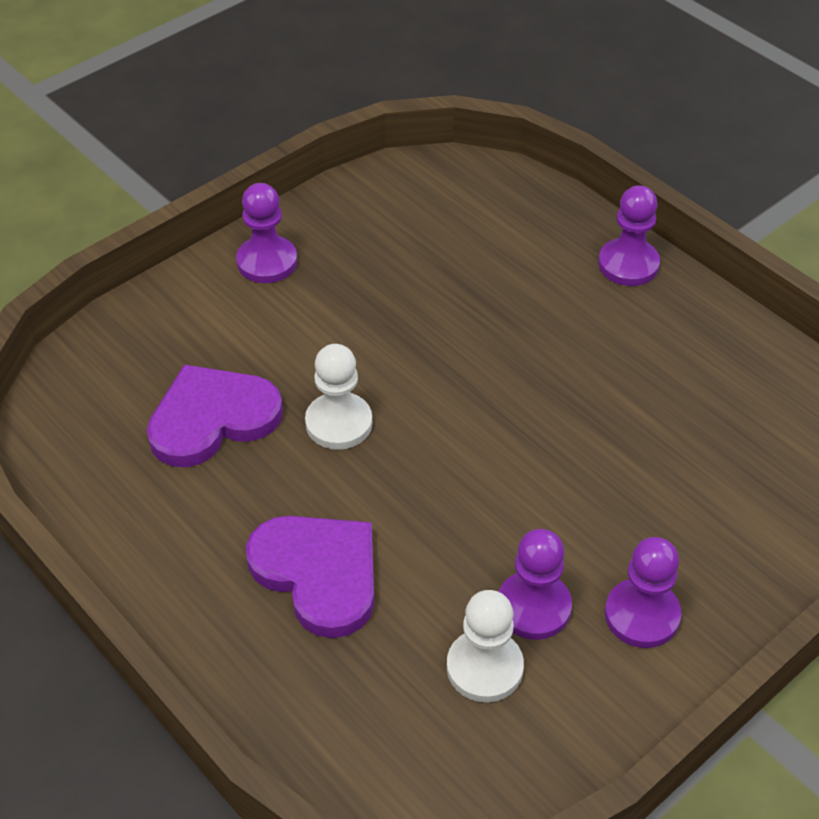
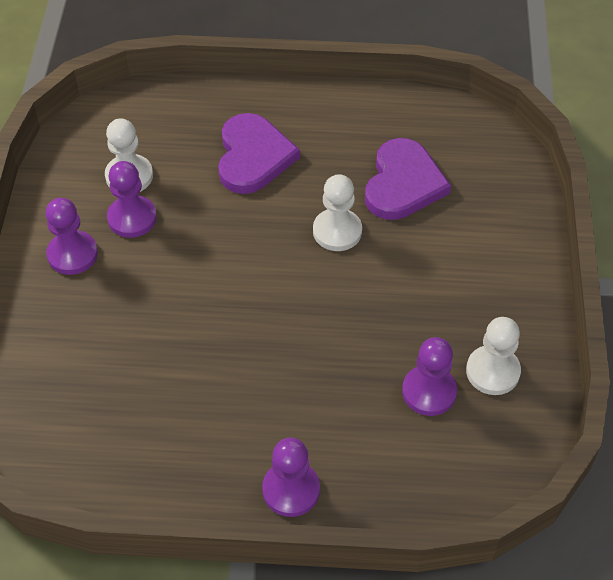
camera: 135 degrees right, 5 degrees up
purple pawn [236,183,297,283] -> purple pawn moved to [402,337,457,416]
purple heart [246,516,374,638] -> purple heart turned 90 degrees counterclockwise [218,113,300,194]
none -> white pawn [466,317,521,395]

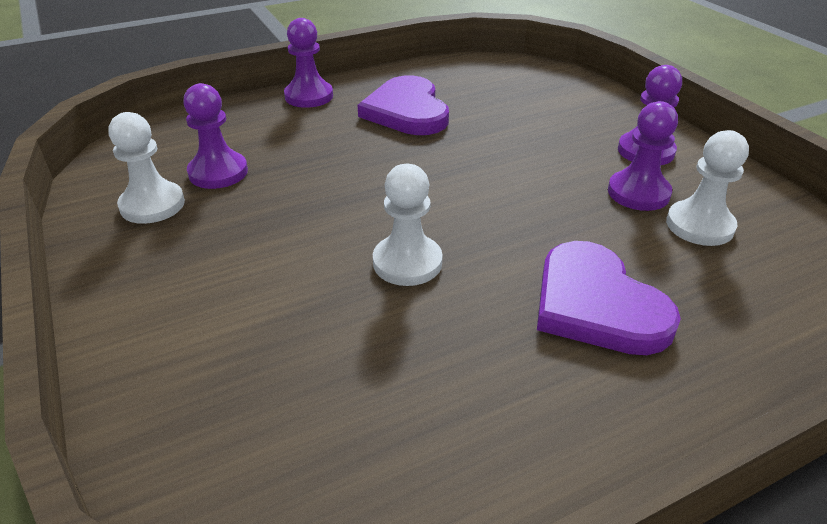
camera: 150 degrees right, 15 degrees down
purple heart [365,138,451,220] -> purple heart moved to [358,75,449,135]

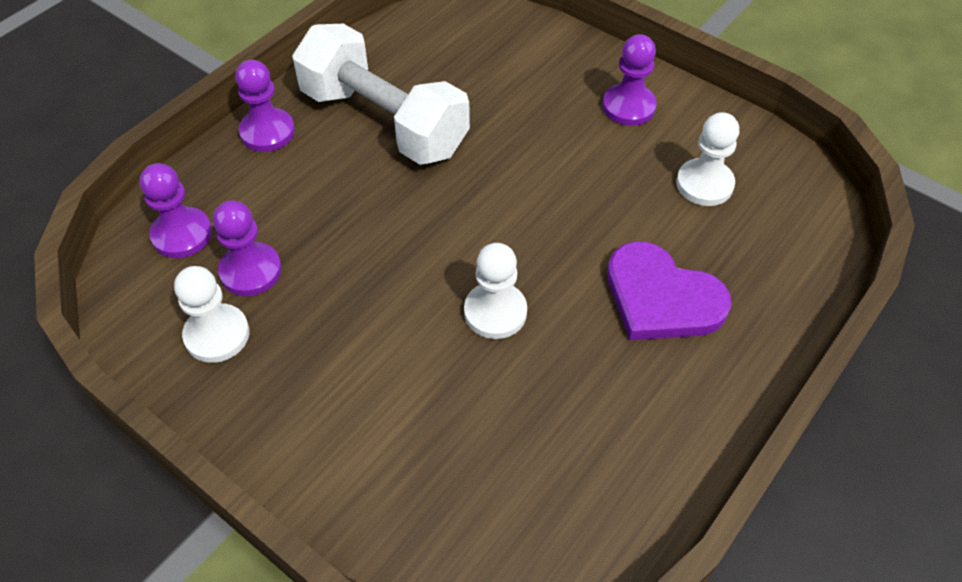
camera: 25 degrees left, 15 degrees up
purple heart [358,75,449,135] -> white dumbbell [292,24,470,165]
purple pawn [608,101,678,211] -> purple pawn moved to [140,163,212,258]

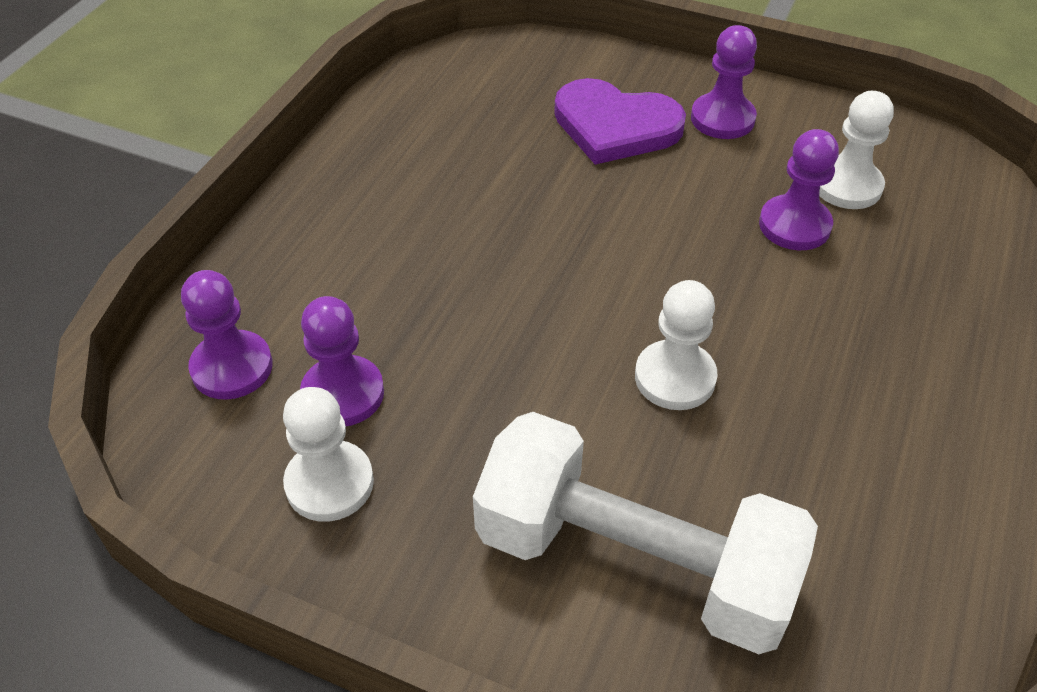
camera: 15 degrees left, 5 degrees down
purple pawn [235,60,295,152] -> purple pawn moved to [759,129,839,250]
white dumbbell [292,24,470,165] -> white dumbbell moved to [473,412,818,654]
purple heart [607,241,732,340] -> purple heart moved to [554,78,686,165]

